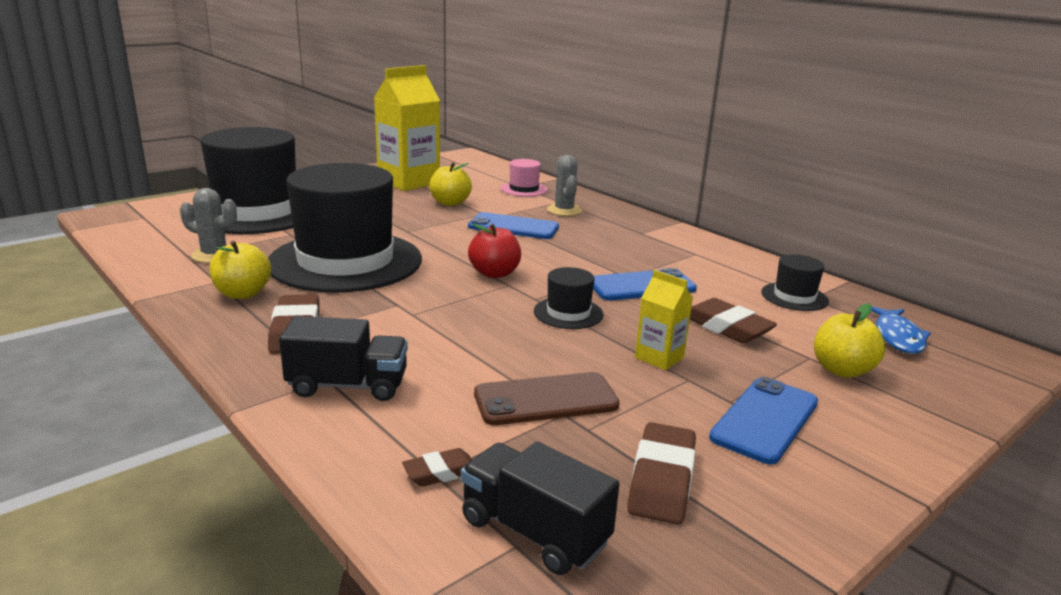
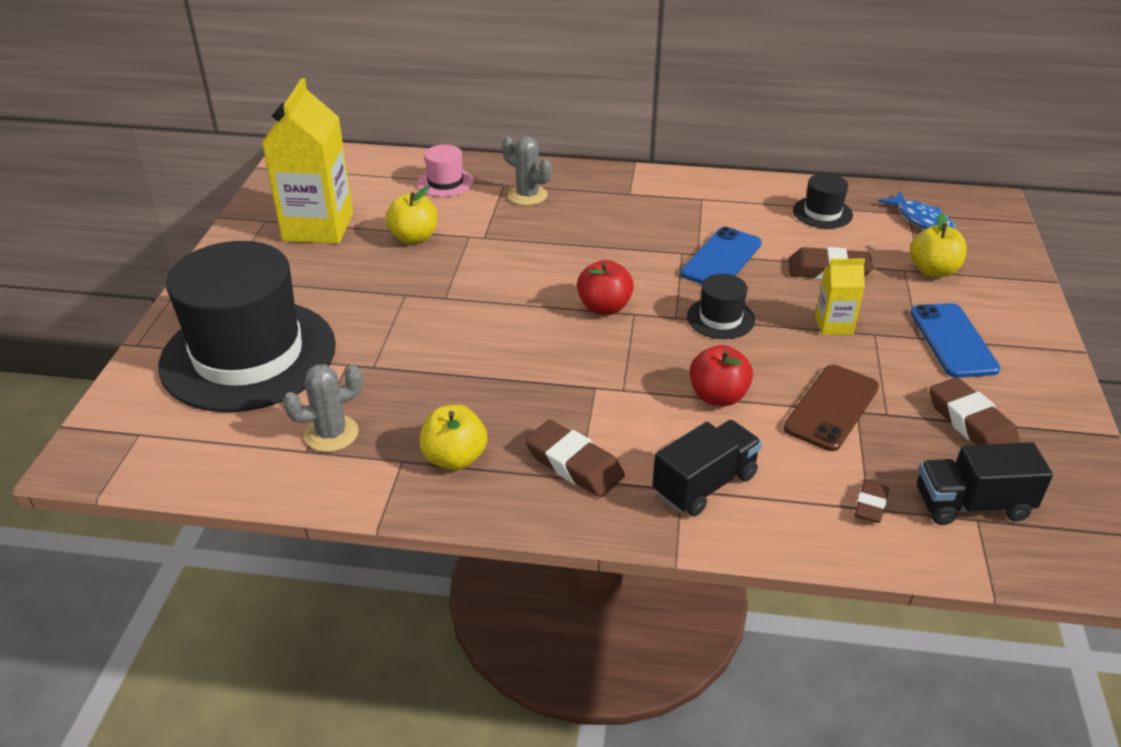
camera: 40 degrees left, 15 degrees up
black hat [268,163,422,293] -> none
blue phone [468,212,559,239] -> none
none -> red apple [689,345,753,406]

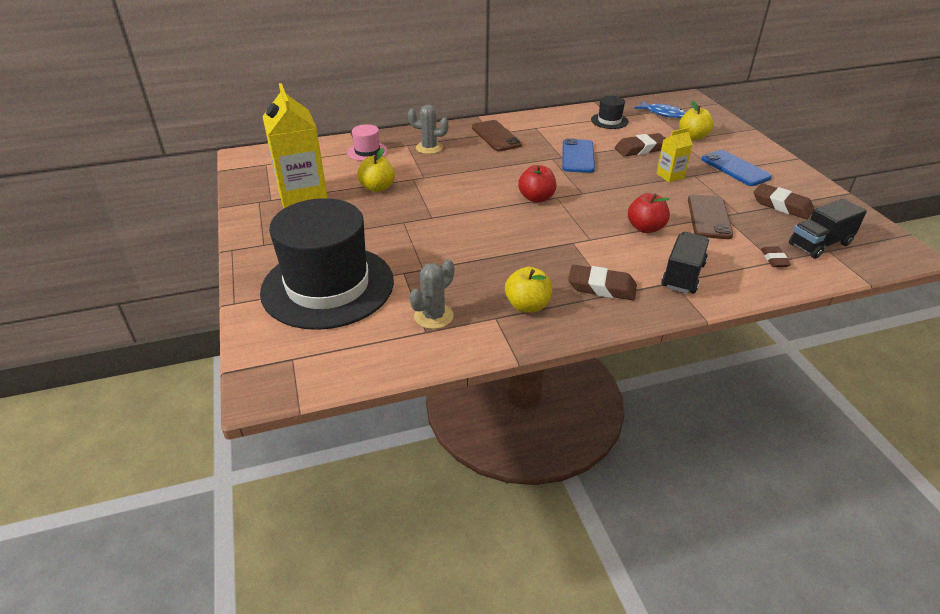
camera: 25 degrees left, 0 degrees up
black hat [687,274,755,339] -> none
none -> brown phone [472,120,522,152]

